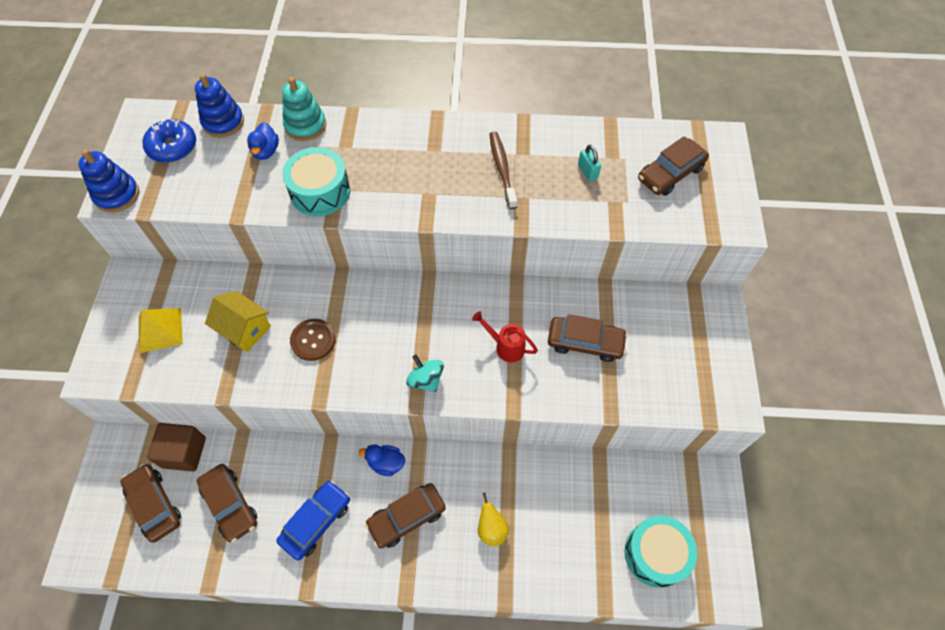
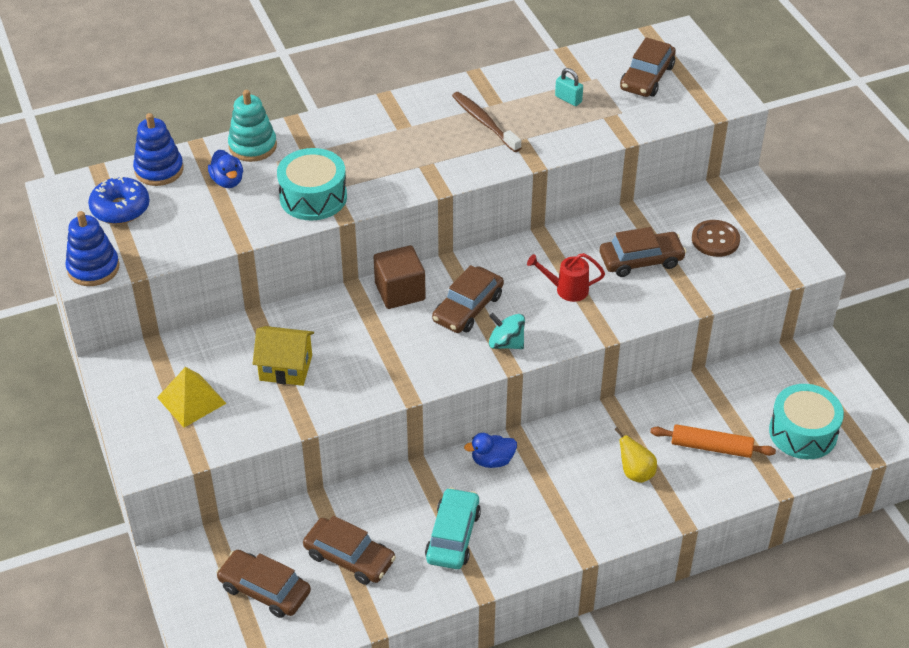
camera: 25 degrees left, 15 degrees down
brown cube [147,423,206,472] -> brown cube moved to [374,245,426,309]
blue car [276,480,350,561] -> turquoise car [425,488,481,569]
brown button [290,319,336,361] -> brown button moved to [692,220,740,257]
brown car [365,483,446,548] -> brown car moved to [432,265,504,333]
none -> orange rolling pin [650,424,776,458]

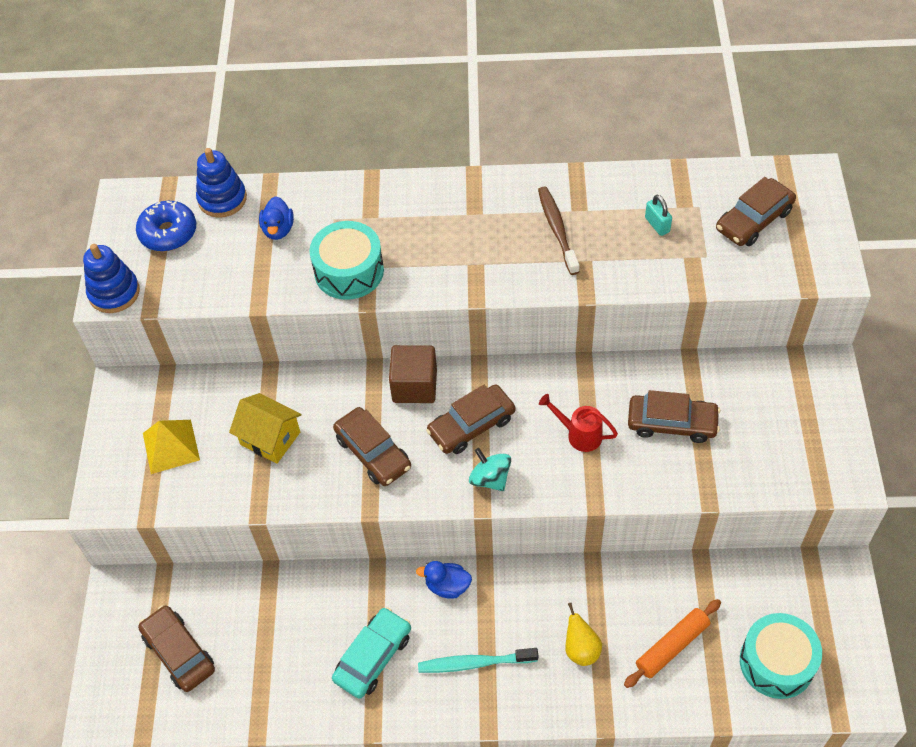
camera: 25 degrees right, 10 degrees up
turquoise stacking toy [228,90,277,162] -> none
brown car [303,516,396,585] -> brown car moved to [333,407,411,486]
orange rolling pin [650,424,776,458] -> orange rolling pin turned 75 degrees counterclockwise [624,599,721,688]
brown button [692,220,740,257] -> none
none -> turquoise toothbrush [418,648,538,673]

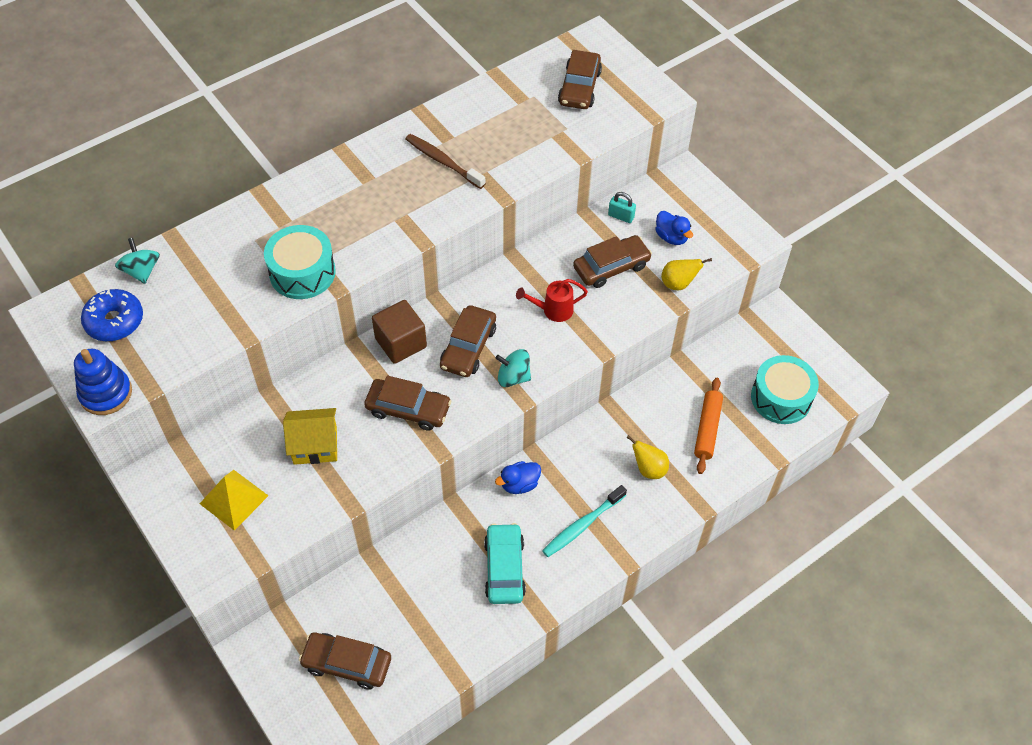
camera: 40 degrees left, 0 degrees up
blue stacking toy [196,148,247,218] -> turquoise spinning top [115,238,160,284]
blue duck [259,196,294,240] -> blue duck moved to [655,211,693,245]
turquoise padlock [645,195,672,236] -> turquoise padlock moved to [608,192,636,223]
none -> yellow pear [661,258,712,290]

